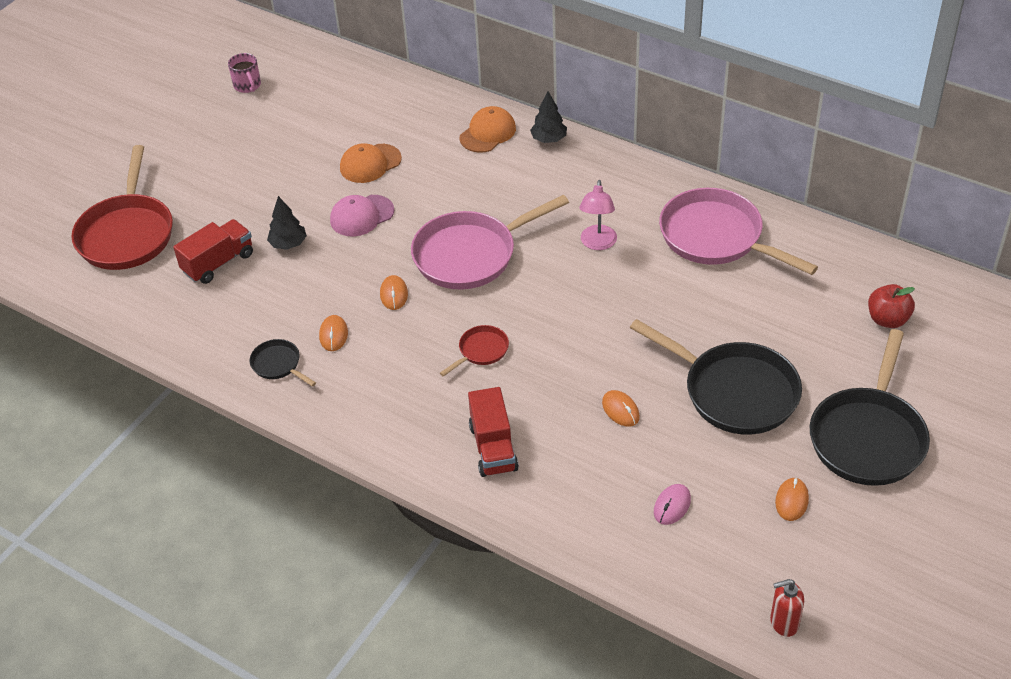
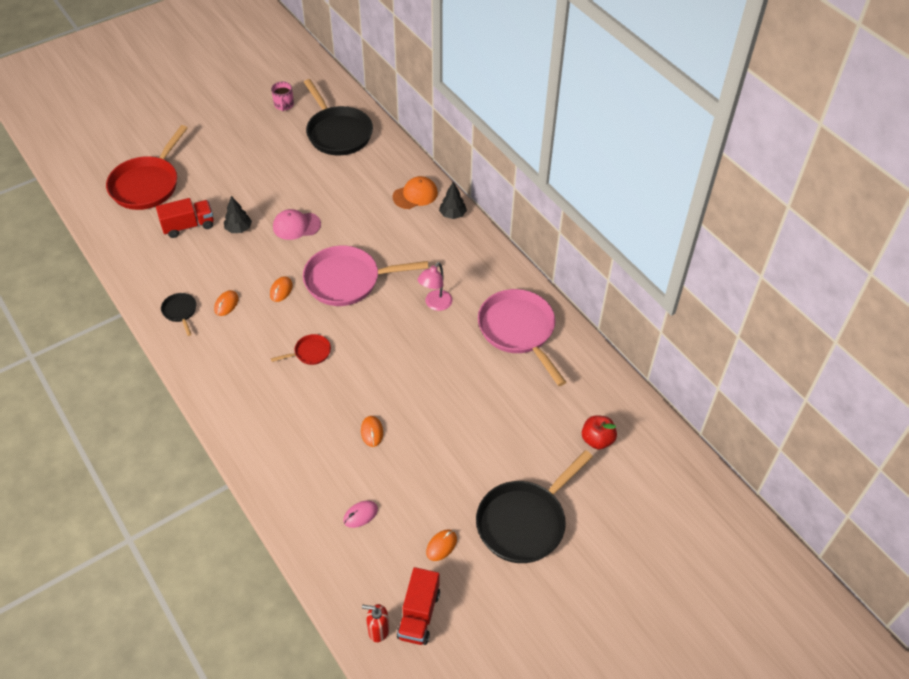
camera: 20 degrees right, 5 degrees up
orange cap [340,143,402,183] -> none
red truck [468,387,519,477] -> red truck moved to [397,567,440,645]
black pan [630,319,802,435] -> black pan moved to [304,79,373,156]

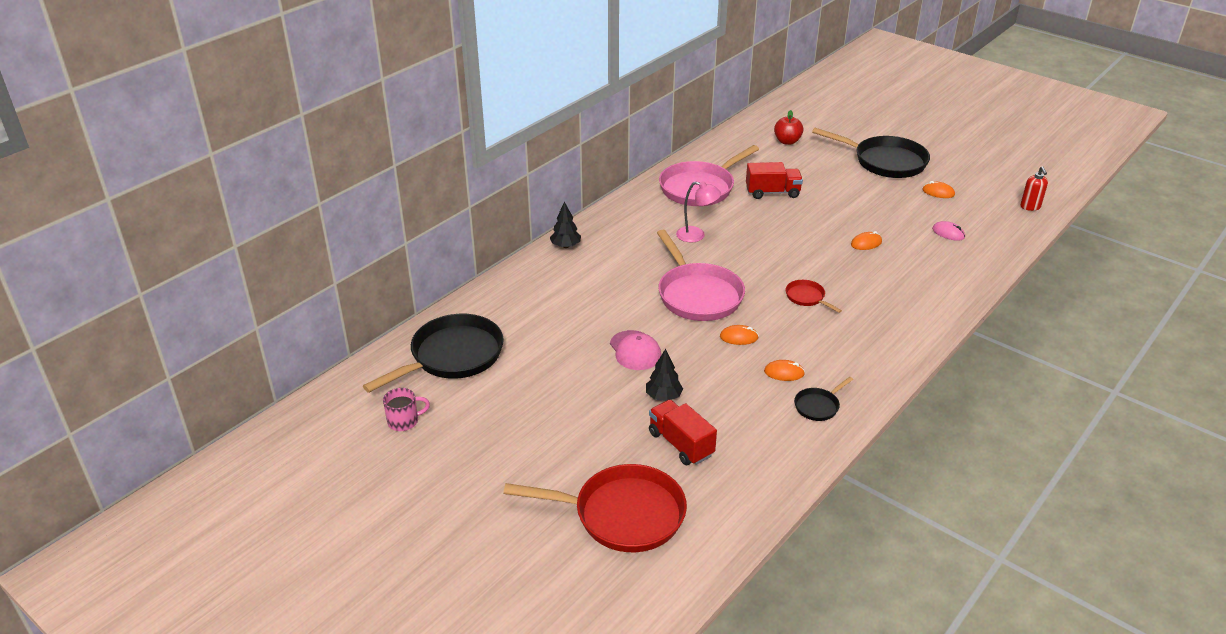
camera: 105 degrees left, 15 degrees down
orange cap [393,176,438,209] -> none
red truck [397,567,440,645] -> red truck moved to [746,162,803,199]

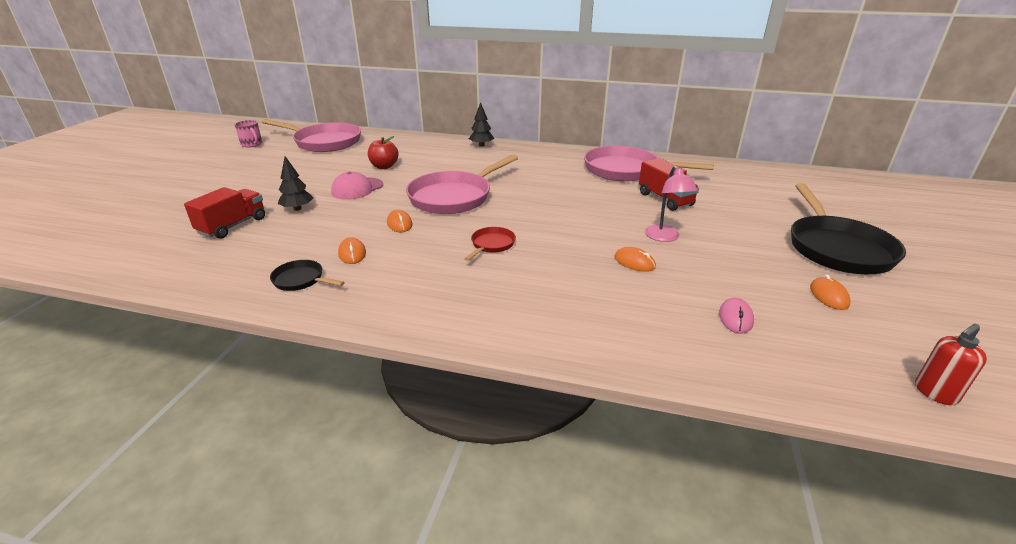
camera: 65 degrees right, 5 degrees down
black pan [363,314,504,393] -> pink pan [262,119,361,152]
red pan [503,464,687,552] -> none
pink lamp [676,181,721,243] -> pink lamp moved to [645,166,698,242]
red apple [774,110,803,145] -> red apple moved to [368,136,399,169]

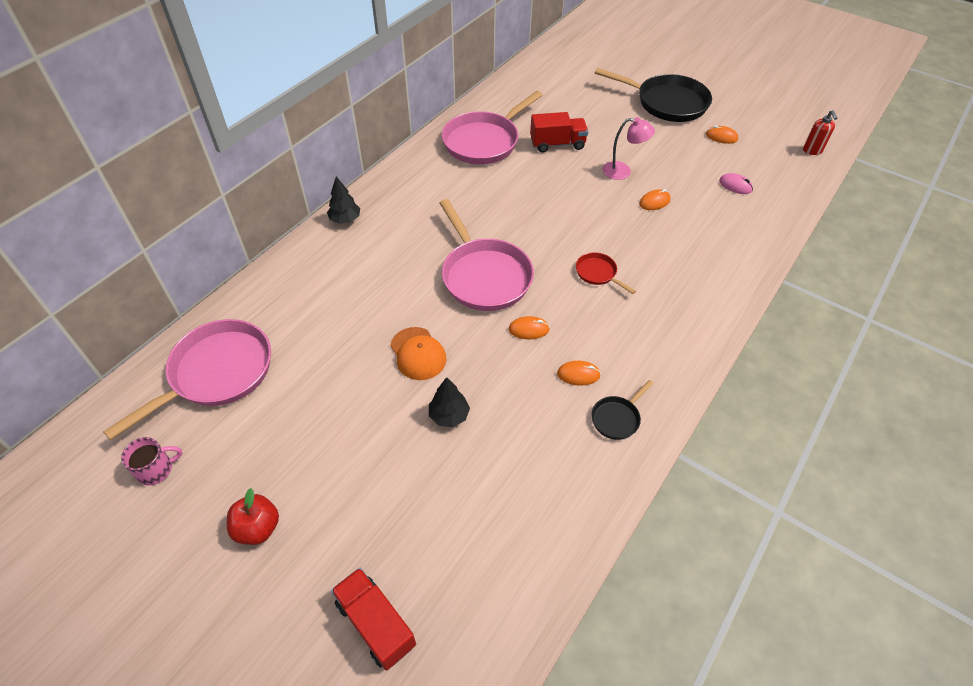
camera: 70 degrees left, 20 degrees up
red truck [184,187,265,239] -> red truck moved to [331,568,416,670]
pink cap [331,172,383,200] -> orange cap [390,327,446,380]
red apple [368,136,399,169] -> red apple moved to [227,488,279,545]

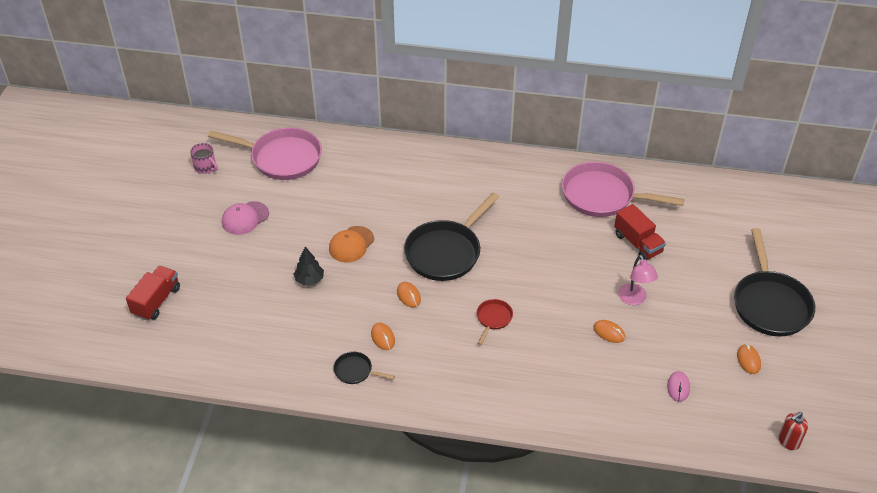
camera: 65 degrees right, 5 degrees down
red apple [227,488,279,545] -> none
black tree [327,176,360,224] -> none
pink pan [440,199,534,311] -> black pan [404,193,499,281]
none -> pink cap [222,201,269,235]

